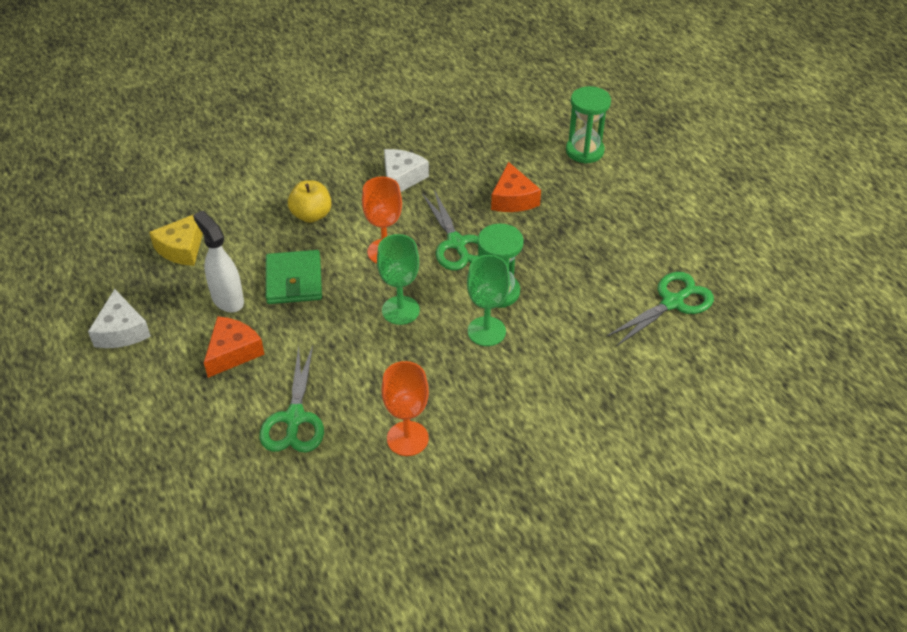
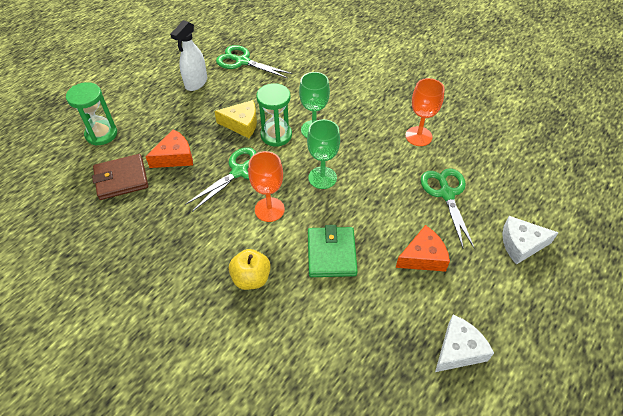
camera: 115 degrees left, 5 degrees up
yellow cheese [149,214,203,266] -> yellow cheese moved to [214,100,257,138]
white spray bottle [193,211,244,312] -> white spray bottle moved to [170,20,207,91]
orange cheese [204,316,265,378] -> orange cheese turned 150 degrees clockwise [396,225,450,272]
green scissors [260,345,324,452] -> green scissors turned 75 degrees counterclockwise [421,168,474,248]
green wallet [266,250,322,304] -> green wallet turned 60 degrees counterclockwise [308,225,358,277]
white cheese [384,149,429,192] -> white cheese moved to [502,216,559,265]
none -> brown wallet [92,154,148,200]

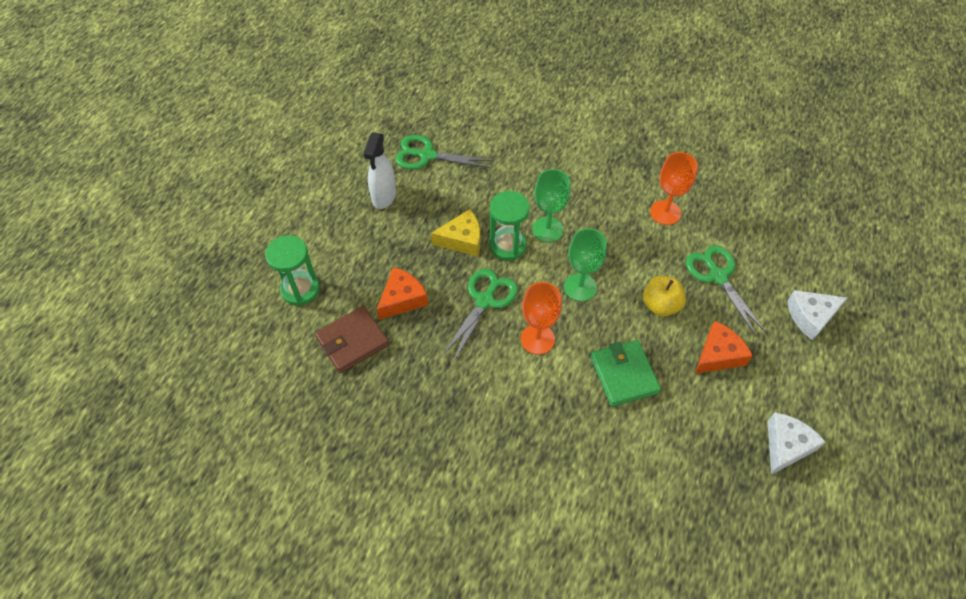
camera: 15 degrees left, 5 degrees up
yellow apple [229,249,271,290] -> yellow apple moved to [643,276,686,317]

